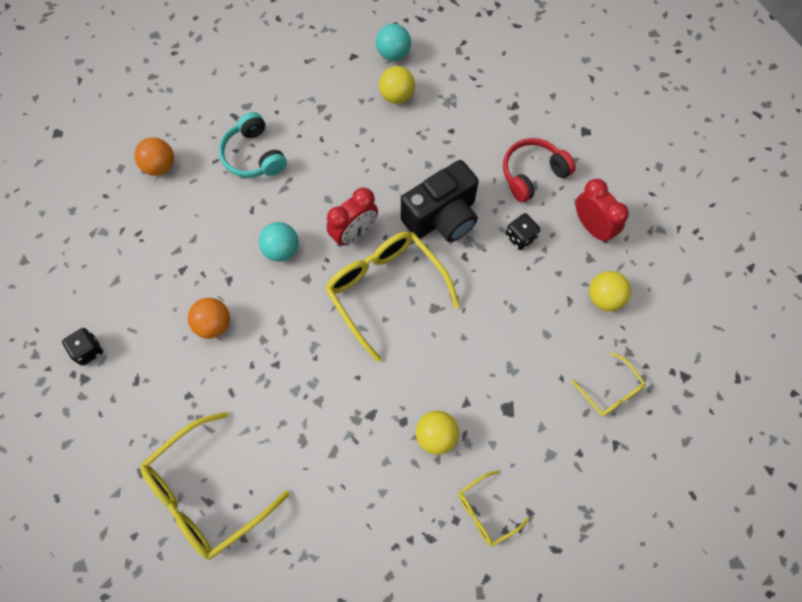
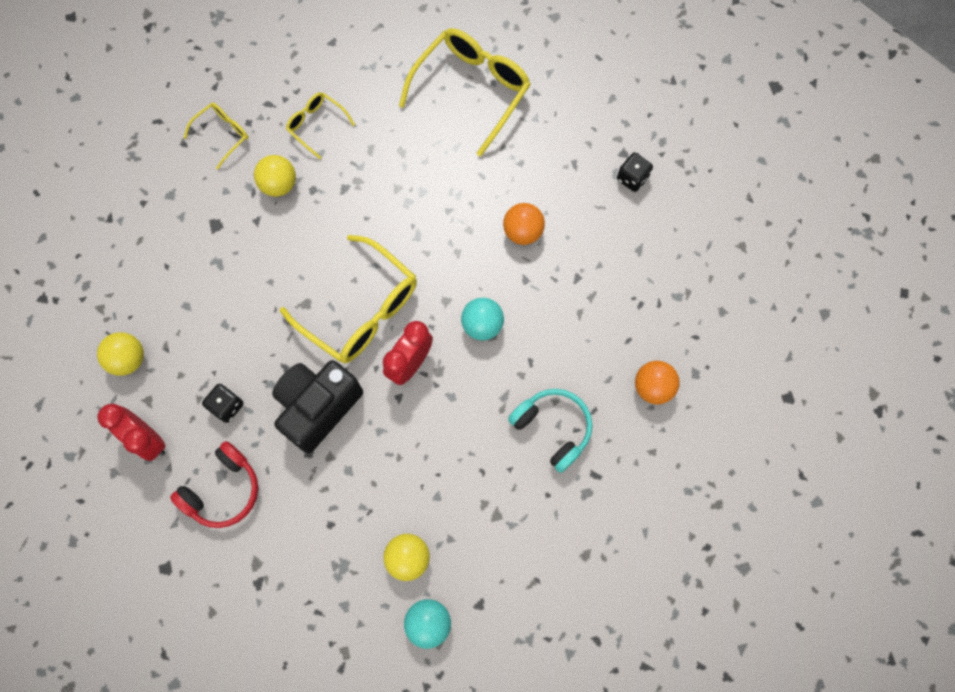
camera: 165 degrees right, 5 degrees up
yellow glasses [571,352,646,417] -> yellow glasses moved to [286,92,355,159]

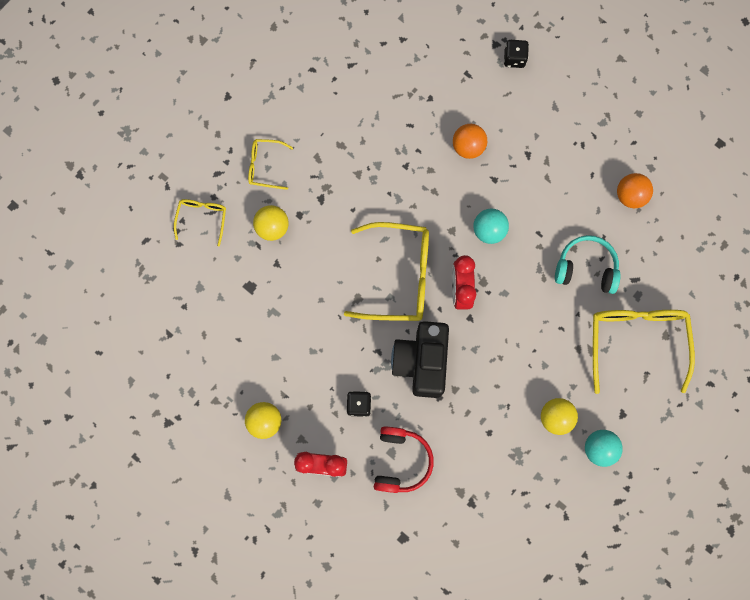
camera: 35 degrees left, 5 degrees up
yellow glasses [399,28,530,157] -> yellow glasses moved to [593,310,695,394]

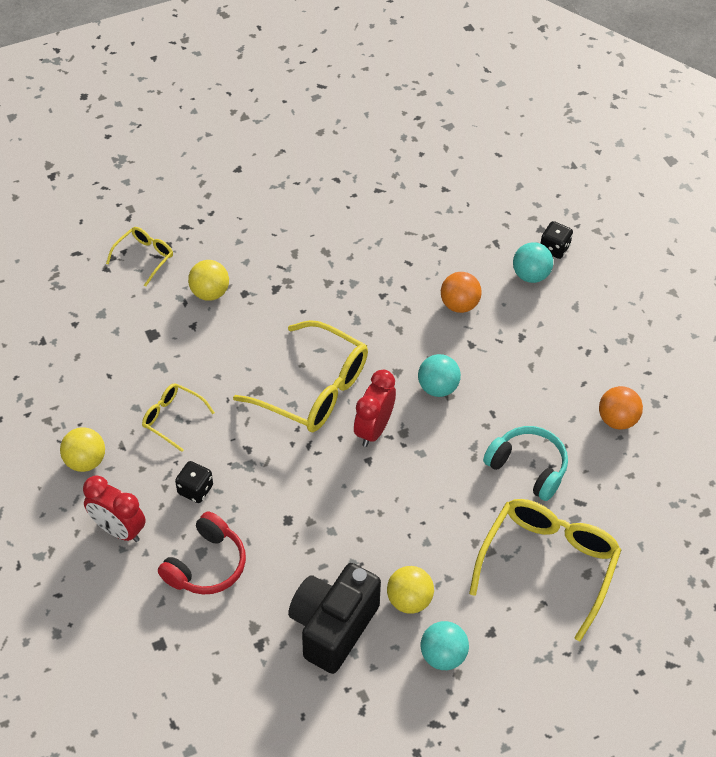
camera: 25 degrees right, 25 degrees down
yellow glasses [248,139,293,190] -> yellow glasses moved to [142,383,215,452]
black camera [391,321,449,398] -> black camera moved to [288,563,381,674]
none -> turquoise ball [513,242,553,283]

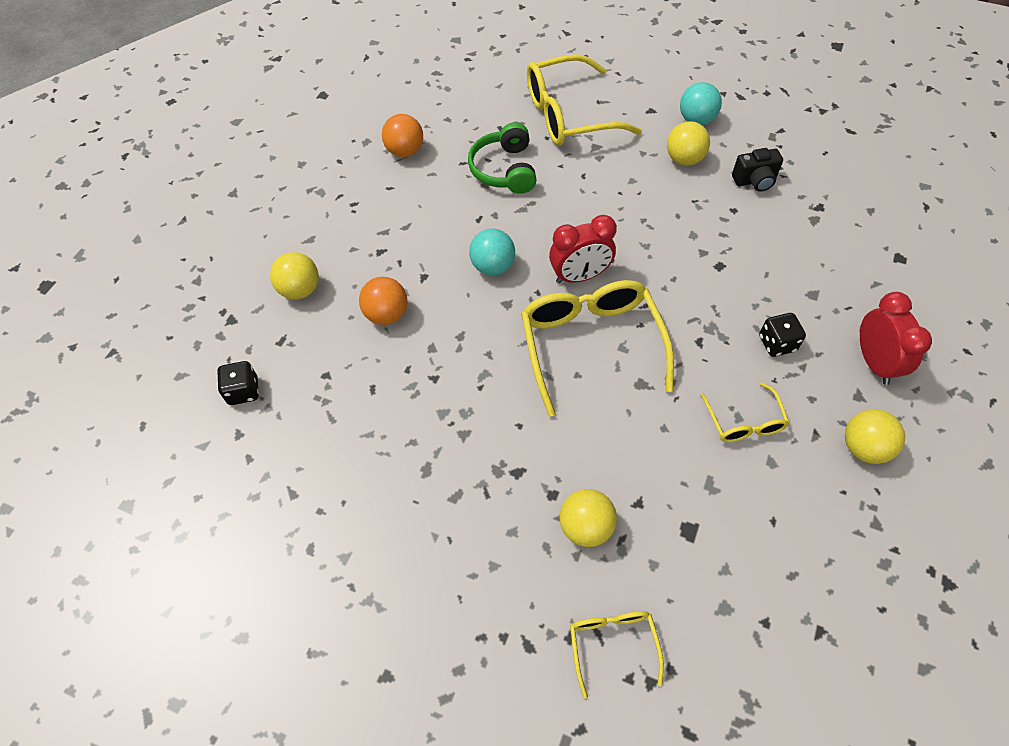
camera: 130 degrees left, 5 degrees up
yellow glasses [106,227,173,287] -> yellow glasses turned 90 degrees clockwise [570,611,664,698]
red headphones [158,511,246,594] -> none
black camera [288,563,381,674] -> black camera [732,148,783,192], size x0.51
turquoise headphones [483,426,568,501] -> green headphones [468,122,537,194]
turquoise ball [513,242,553,283] -> yellow ball [270,252,319,299]
black dice [540,221,573,259] -> black dice moved to [217,361,259,405]

